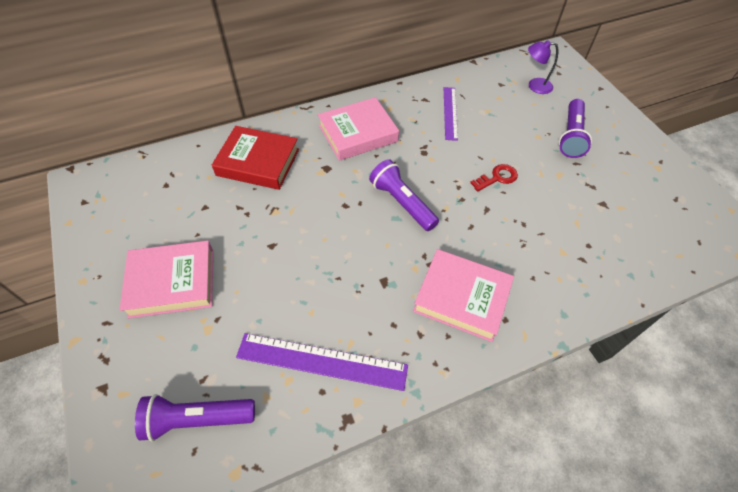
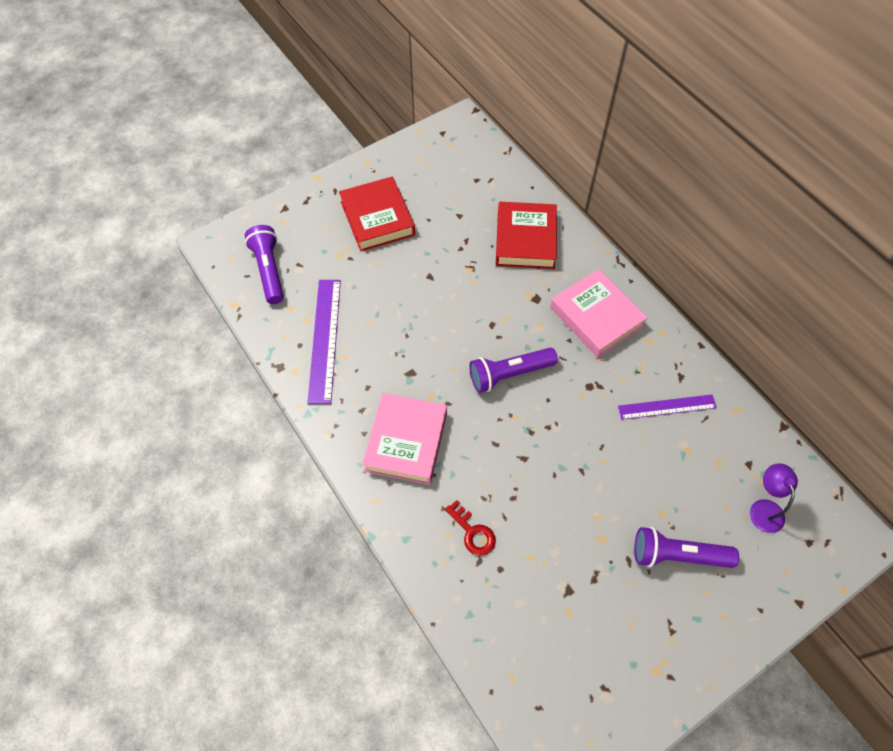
camera: 80 degrees right, 5 degrees up
pink book [120,241,213,319] -> red book [339,177,415,251]
purple flashlight [369,159,439,231] -> purple flashlight turned 150 degrees counterclockwise [469,348,558,393]
red key [470,164,518,192] -> red key moved to [445,500,496,556]

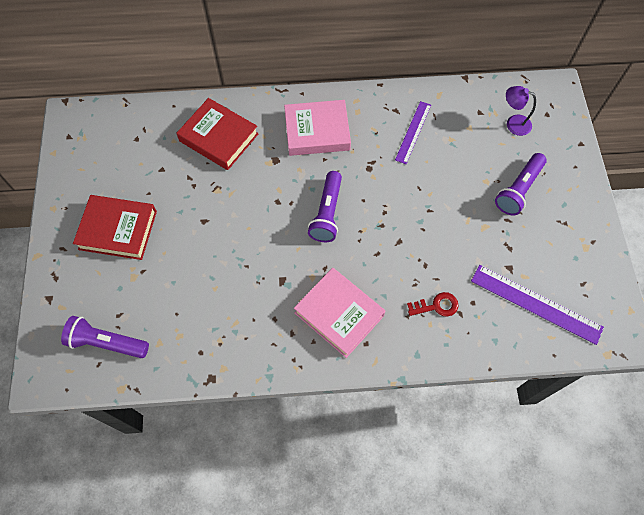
camera: 60 degrees left, 5 degrees up
purple ruler [308,280,341,404] -> purple ruler moved to [471,265,604,345]

